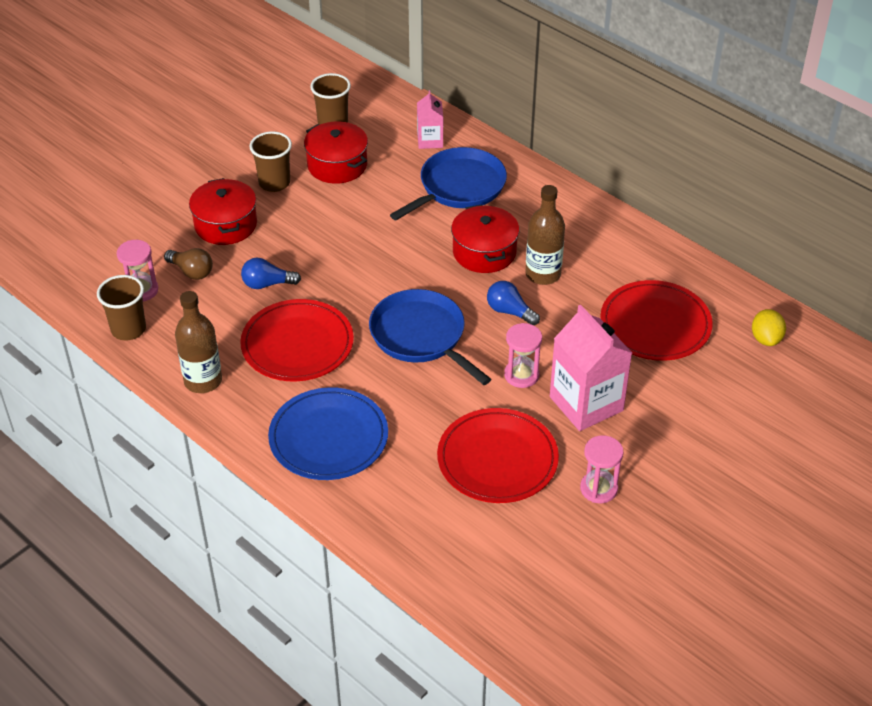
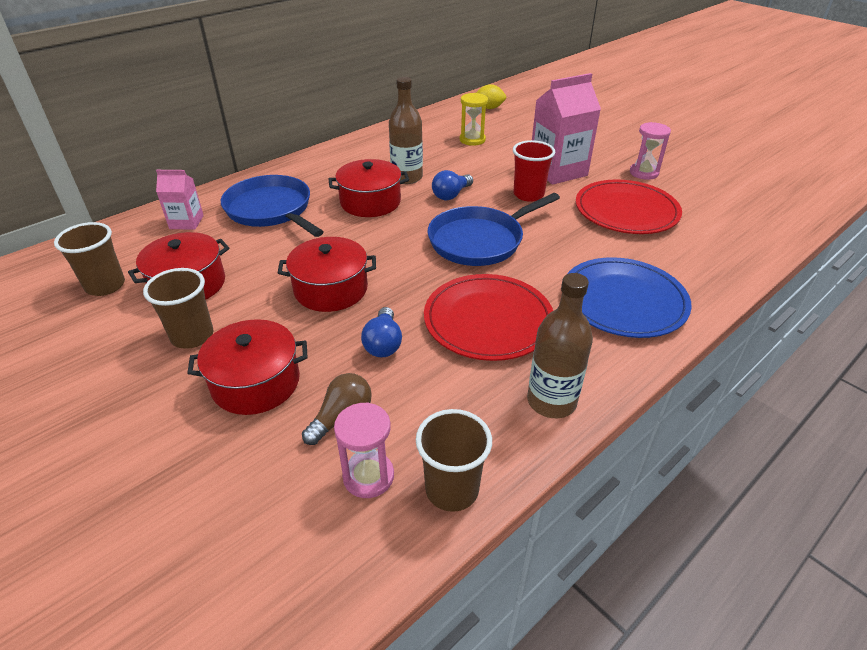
camera: 85 degrees left, 5 degrees down
pink hourglass [504,323,542,388] -> red cup [513,140,555,202]
red plate [600,280,713,361] -> yellow hourglass [460,93,488,146]
none -> red pot [278,237,376,312]

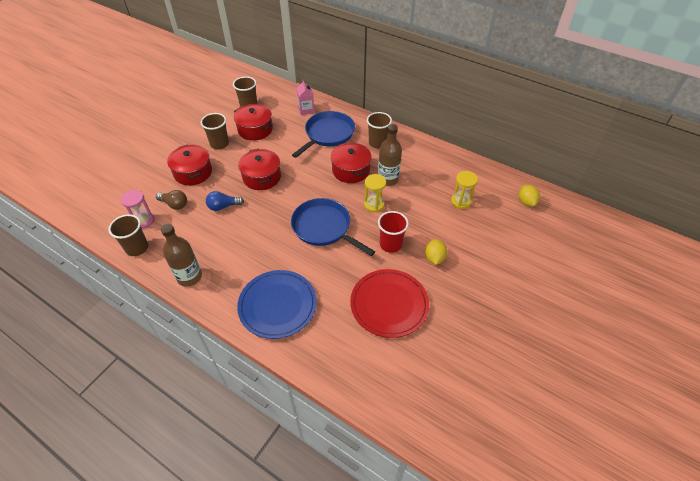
camera: 75 degrees right, 10 degrees up
red plate [424,274,553,361] -> none
blue light bulb [432,170,473,200] -> yellow hourglass [364,174,386,212]
pink carton [532,73,601,185] -> yellow lemon [425,239,447,265]
pink hourglass [630,122,671,180] -> none
none -> brown cup [367,112,392,149]

